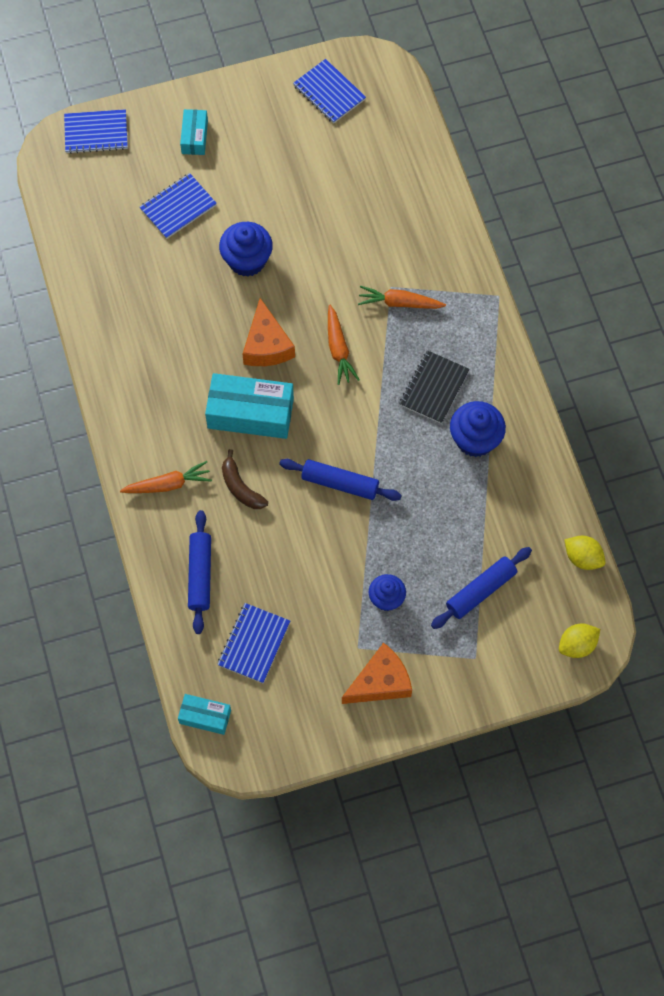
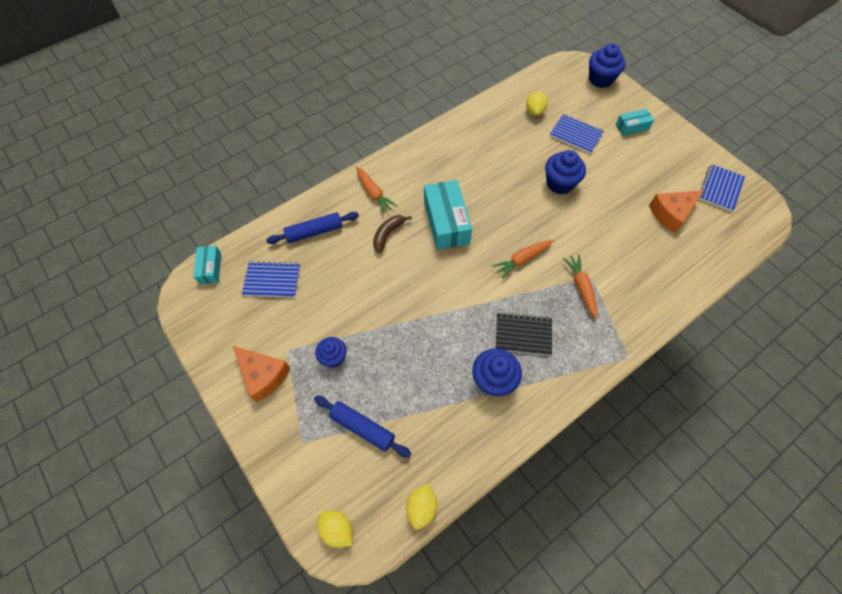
camera: 70 degrees right, 5 degrees down
blue notebook [64,109,128,154] -> blue cupcake [589,44,625,88]
orange cheese [243,298,295,366] -> orange cheese moved to [649,190,704,233]
blue rolling pin [279,459,402,501] -> none
none -> yellow lemon [526,91,548,116]

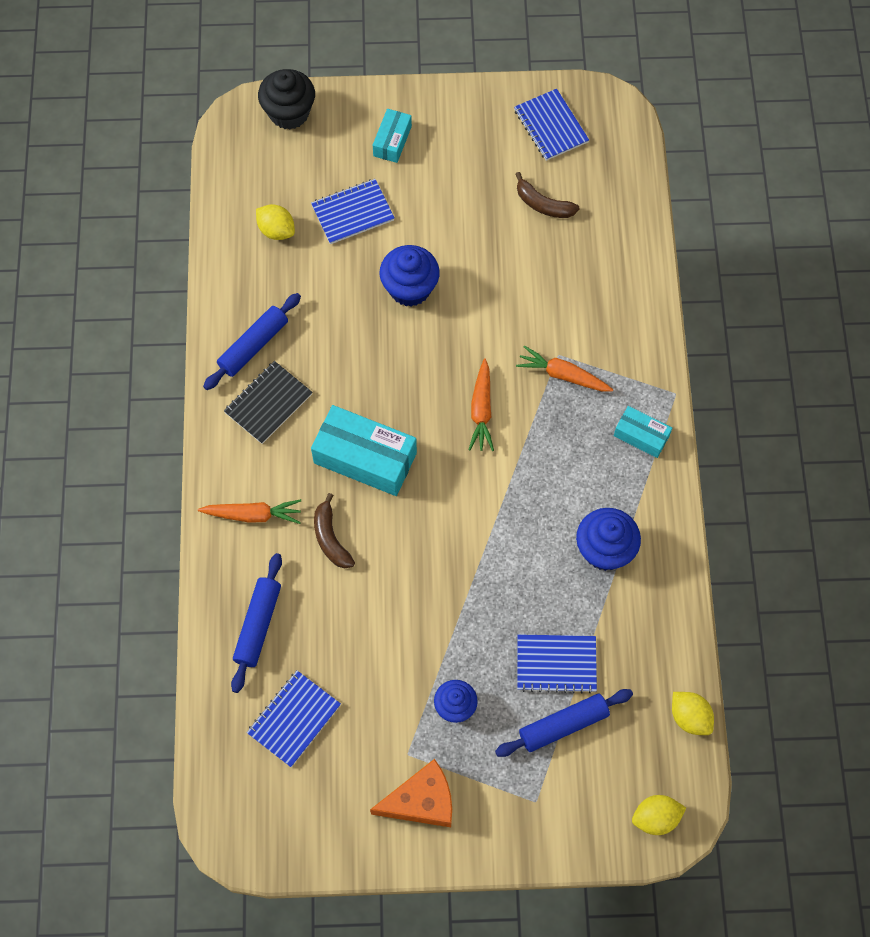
camera: 55 degrees left, 5 degrees up
turquoise box [193,246,221,284] -> turquoise box moved to [614,406,672,458]
black notebook [496,312,552,356] -> black notebook moved to [224,361,312,444]
blue cupcake [589,44,625,88] -> black cupcake [258,69,315,130]
orange cheese [649,190,704,233] -> brown banana [516,172,580,218]
none -> blue rolling pin [203,293,301,390]
none -> blue notebook [517,634,597,694]

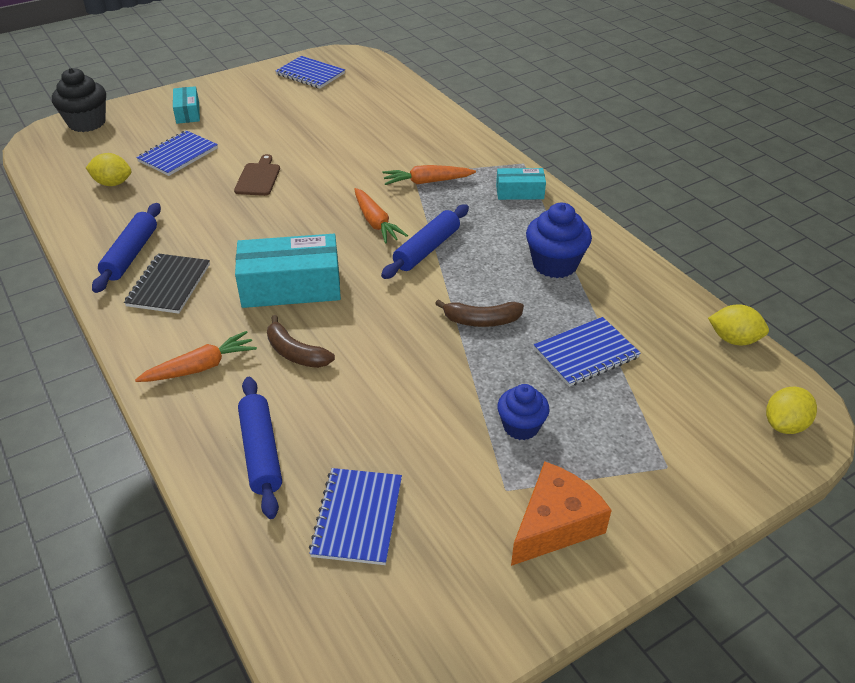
camera: 30 degrees left, 25 degrees down
blue cupcake [379,245,440,306] -> brown cutting board [234,154,280,196]
blue rolling pin [495,689,633,757] -> blue rolling pin moved to [381,204,469,279]
brown banana [516,172,580,218] -> brown banana moved to [435,299,524,327]

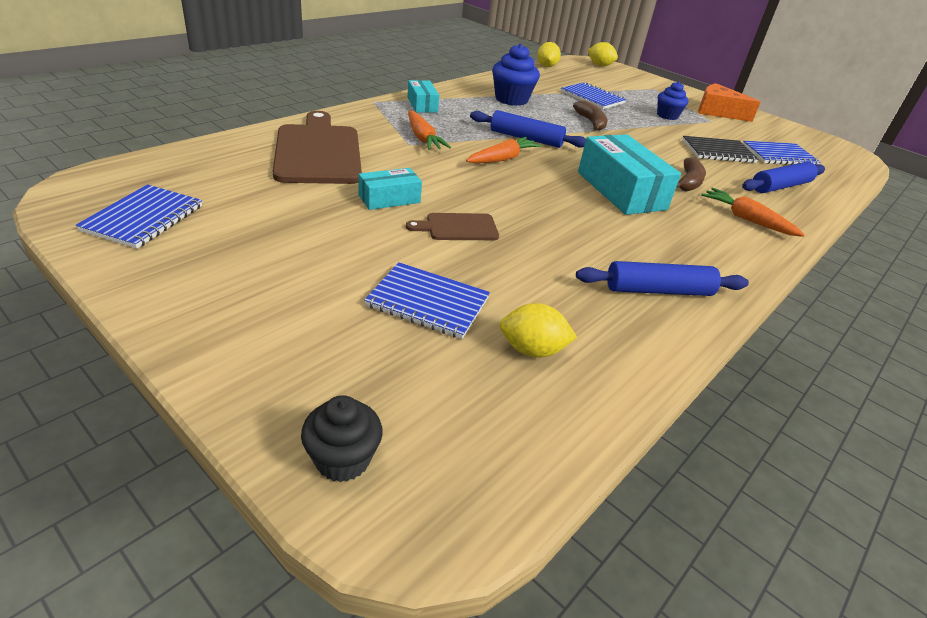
camera: 110 degrees left, 5 degrees down
black cupcake [52,68,106,132] -> black cupcake [301,395,383,482], size x0.65
yellow lemon [86,153,131,186] -> yellow lemon turned 75 degrees counterclockwise [499,303,577,358]
black notebook [124,253,210,314] -> black notebook moved to [682,136,758,163]
turquoise box [173,86,200,124] -> turquoise box moved to [359,168,422,210]
none -> brown cutting board [273,111,362,184]

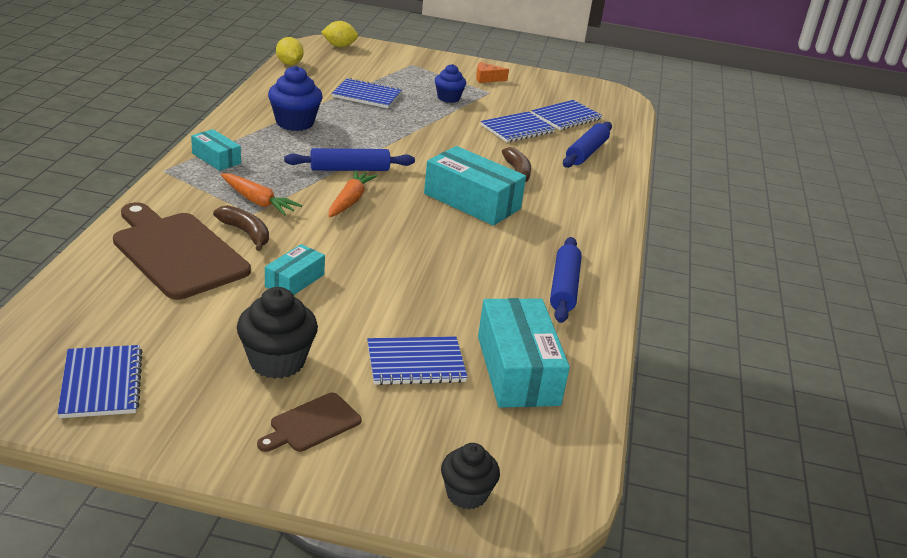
camera: 30 degrees left, 5 degrees down
brown cutting board [406,213,499,240] -> brown cutting board moved to [257,393,362,452]
yellow lemon [499,303,577,358] -> turquoise box [478,298,570,408]
brown banana [573,101,608,131] -> brown banana moved to [213,205,269,251]
blue rolling pin [576,261,749,296] -> blue rolling pin turned 45 degrees counterclockwise [550,237,582,323]
black notebook [682,136,758,163] -> blue notebook [481,111,555,142]
orange cheese [698,83,761,122] -> orange cheese [476,62,509,83], size x0.57
orange carrot [701,188,805,237] -> none
none -> black cupcake [237,287,318,379]

